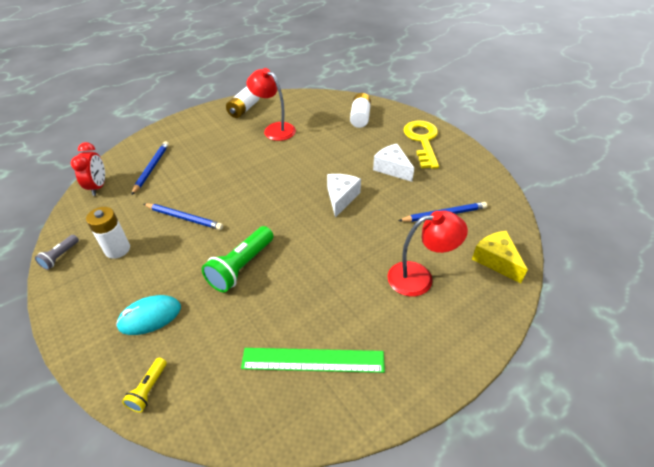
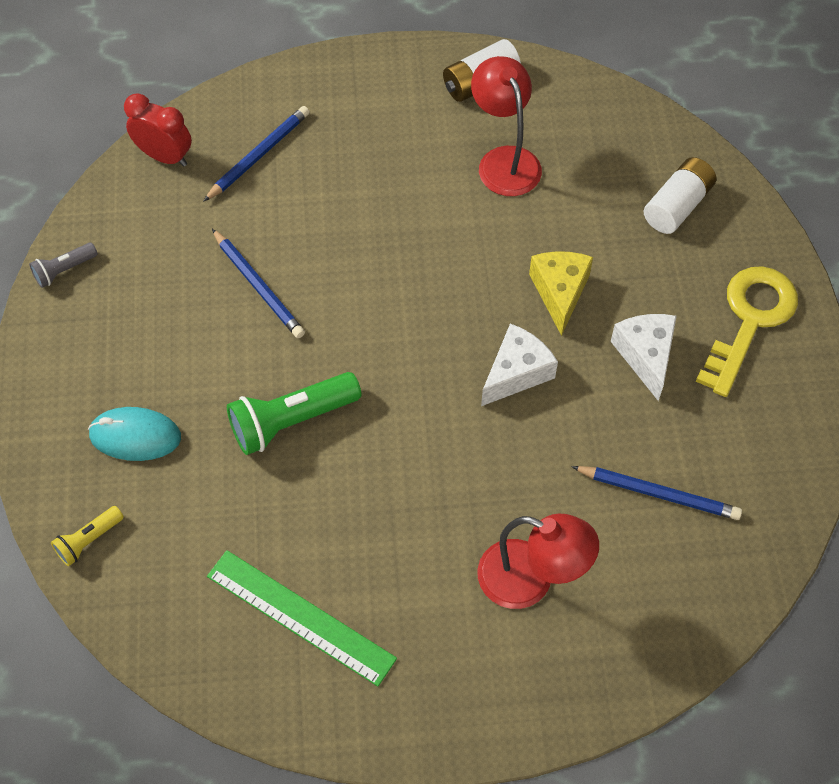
camera: 30 degrees right, 15 degrees up
red clock [71,142,105,196] -> red clock turned 90 degrees counterclockwise [124,93,192,167]
white battery [86,207,130,259] -> none
yellow cheese [472,231,528,283] -> yellow cheese moved to [529,251,593,336]

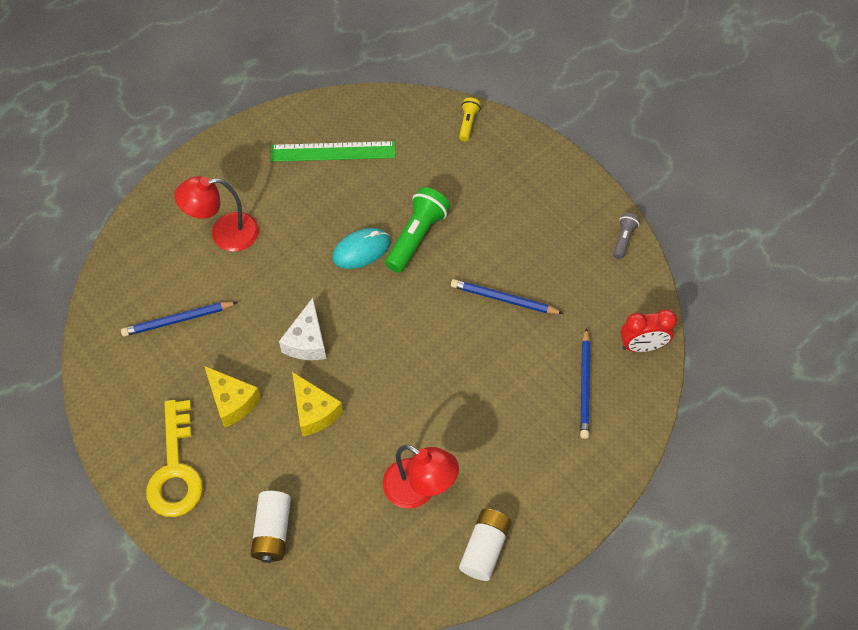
camera: 145 degrees right, 0 degrees up
turquoise mouse [88,407,181,461] -> turquoise mouse moved to [332,228,390,269]
white cheese [611,314,677,401] -> yellow cheese [204,366,261,428]

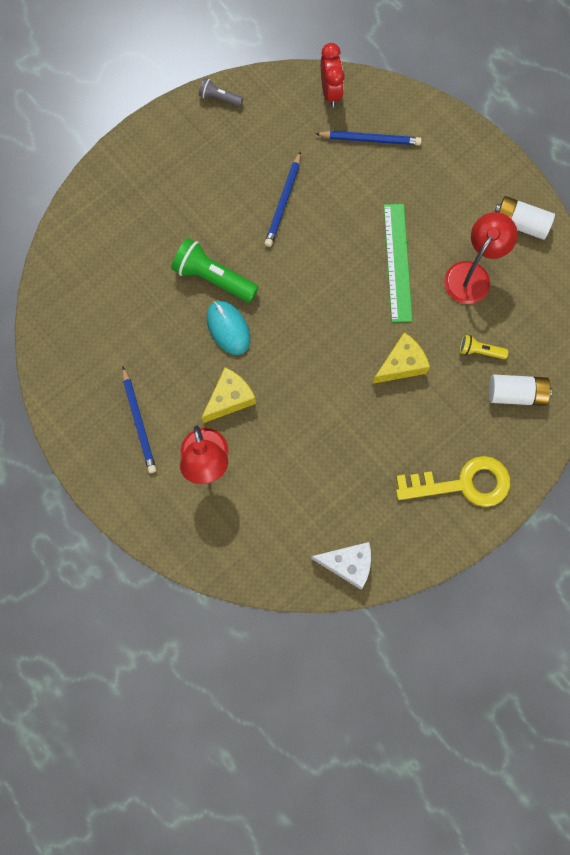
camera: 90 degrees left, 15 degrees up
blue pencil [121,302,238,337] -> blue pencil moved to [122,367,156,473]
yellow cheese [204,366,261,428] -> yellow cheese moved to [201,367,256,423]
green ruler [270,141,396,162] -> green ruler moved to [384,204,413,323]
white cheese [279,298,326,360] -> white cheese moved to [311,542,371,590]
yellow flashlight [459,98,481,141] -> yellow flashlight moved to [460,335,508,359]

